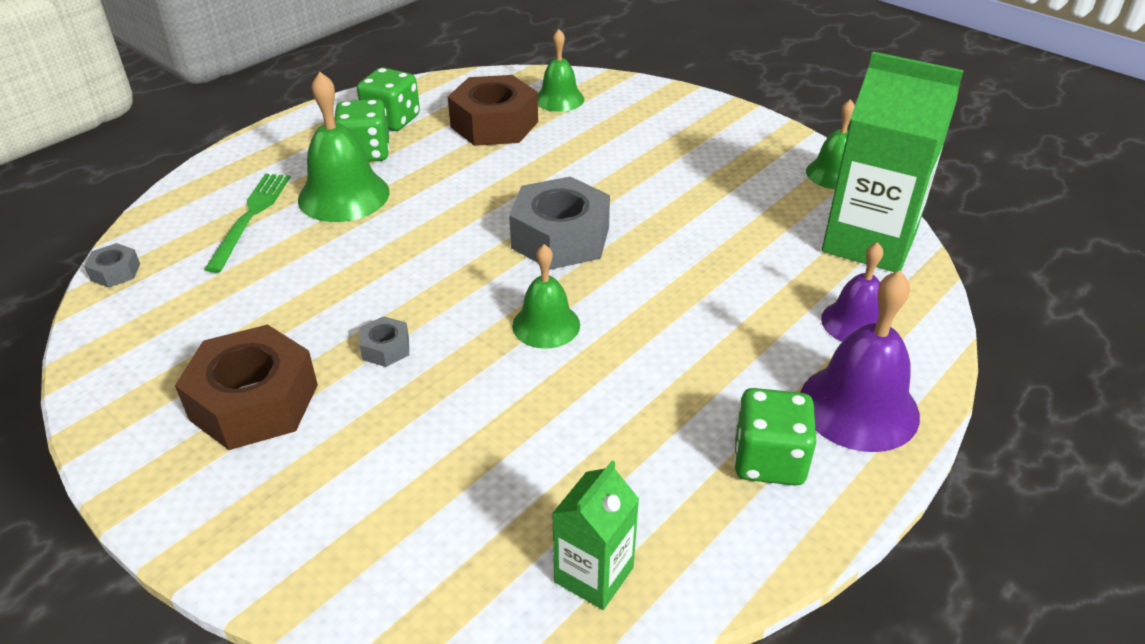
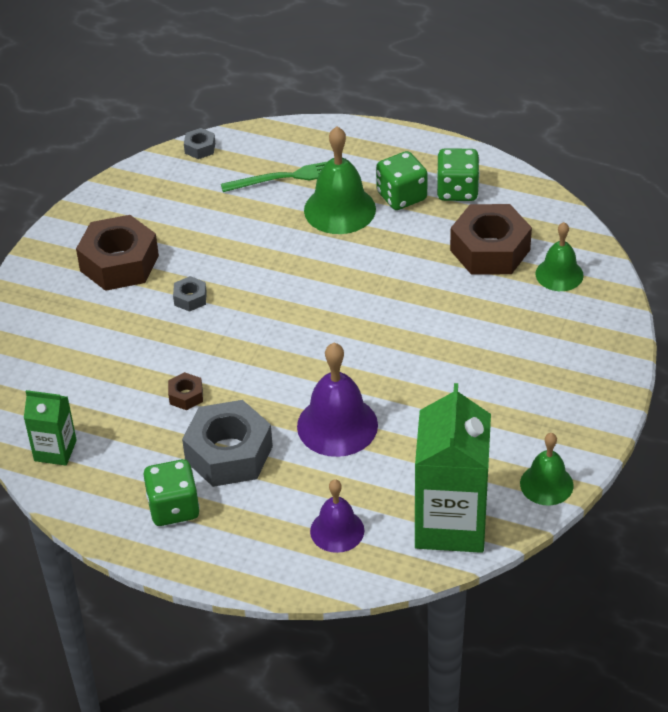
camera: 70 degrees right, 5 degrees up
grey nut [509,176,610,270] -> grey nut moved to [182,400,273,487]
green bell [512,244,580,349] -> none
purple bell [800,270,920,452] -> purple bell moved to [297,343,378,457]
none -> brown nut [168,372,203,410]

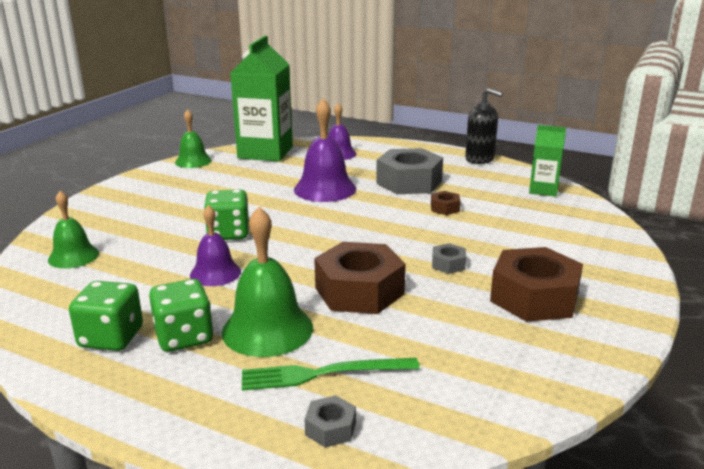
camera: 175 degrees left, 20 degrees down
green dice [144,459,200,526] -> green dice moved to [204,189,249,240]
grey nut [184,128,215,159] -> grey nut moved to [304,395,356,448]
brown nut [450,204,532,274] -> brown nut moved to [314,242,406,314]
none -> purple bell [190,205,241,286]
none -> black soap dispenser [465,88,503,164]

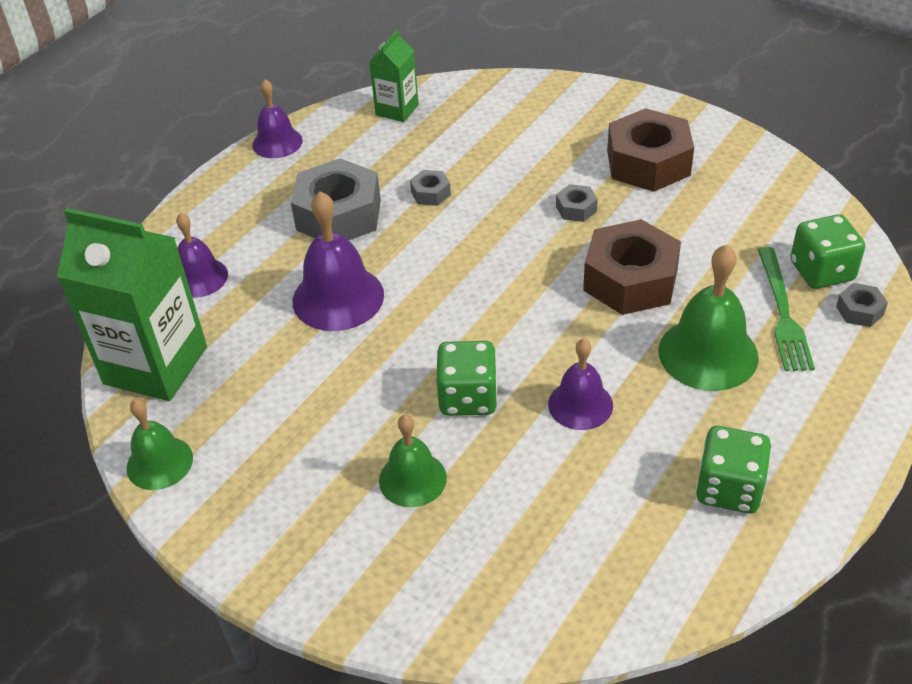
camera: 80 degrees left, 20 degrees up
green bell [48,191,99,268] -> green bell moved to [379,415,447,507]
green dice [149,279,213,352] -> green dice moved to [791,214,865,289]
brown nut [431,191,461,215] -> grey nut [410,170,451,206]
black soap dispenser [465,88,503,164] -> purple bell [252,79,303,158]

